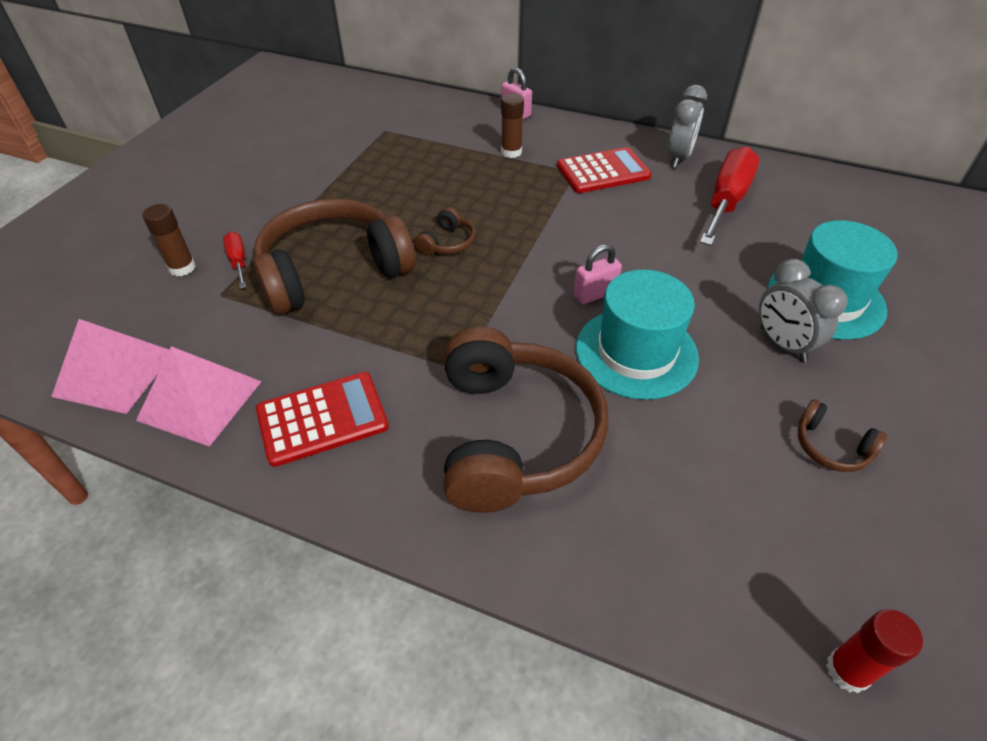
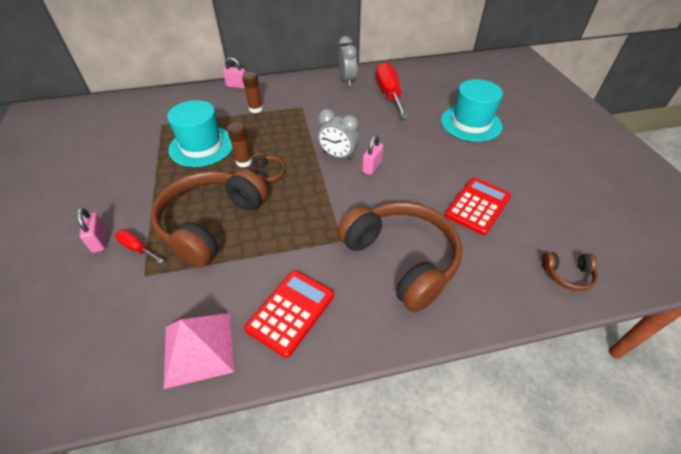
camera: 35 degrees left, 0 degrees up
pink pyramid [51,319,169,414] -> none
brown glue stick [143,204,196,276] -> brown glue stick moved to [227,122,252,167]
red calculator [557,147,652,193] -> red calculator moved to [445,178,511,235]
turquoise hat [576,269,699,400] -> turquoise hat moved to [167,100,233,167]
grey clock [759,259,848,362] -> grey clock moved to [318,109,359,160]
brown headphones [798,399,887,472] -> brown headphones moved to [541,252,598,291]
red glue stick [826,609,923,693] -> none
none -> pink padlock [77,208,107,253]

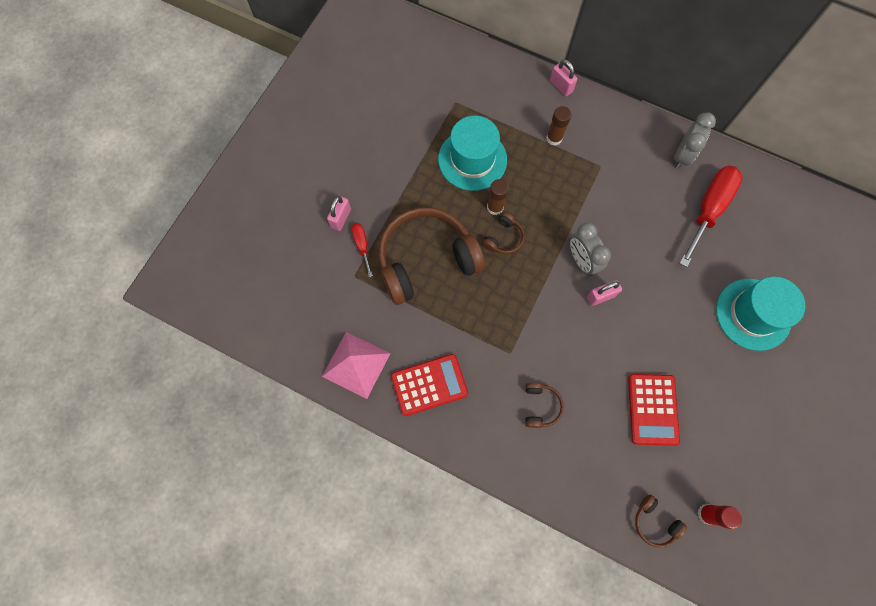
camera: 40 degrees right, 25 degrees up
brown headphones [337,202,462,312] -> brown headphones [525,383,564,428], size x0.42
red calculator [445,178,511,235] -> red calculator turned 105 degrees clockwise [628,374,680,446]
none -> red glue stick [698,504,742,529]

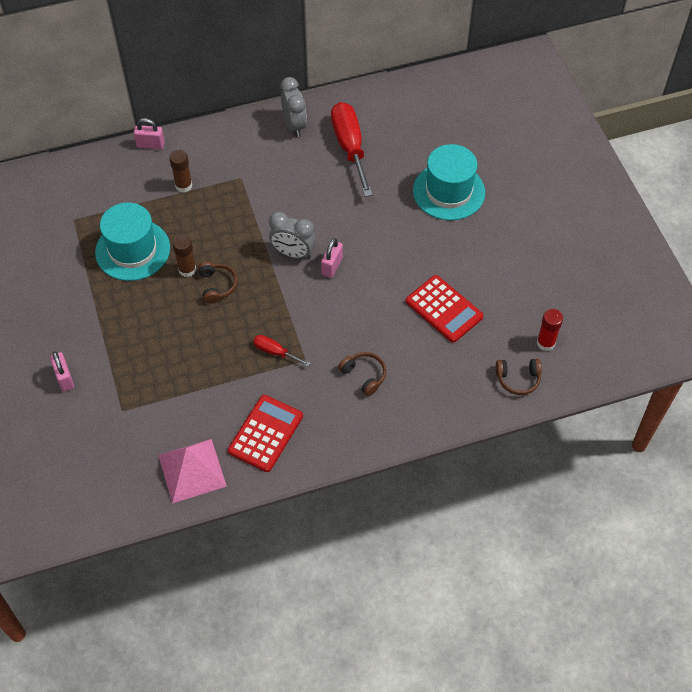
camera: 45 degrees left, 15 degrees down
red screwdriver [352,223,373,277] -> red screwdriver moved to [253,335,311,367]
brown headphones [378,207,485,305] -> none

